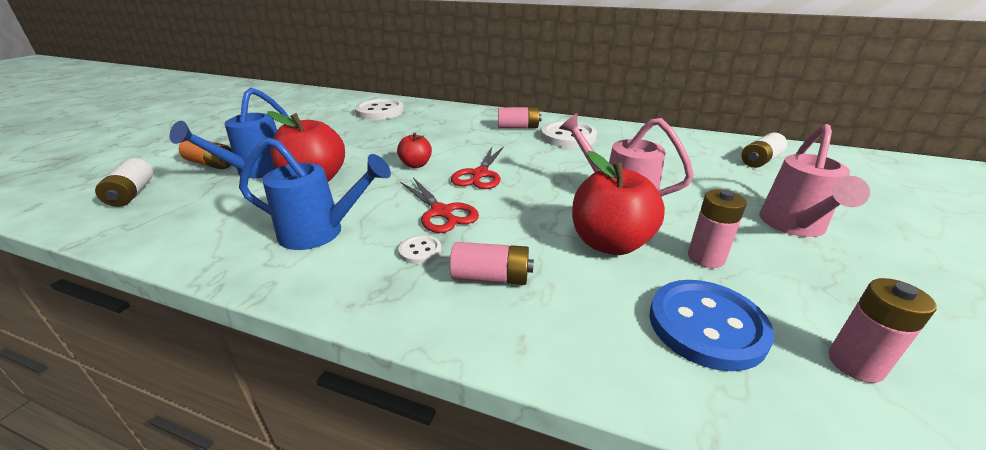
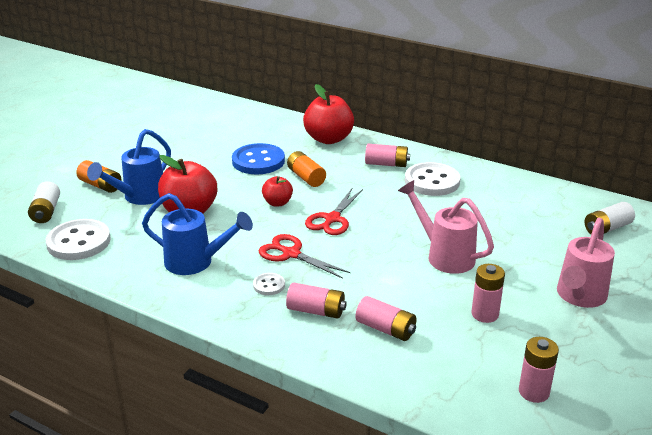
camera: 10 degrees right, 0 degrees up
white button [355,99,404,120] -> white button moved to [45,219,111,260]
red scissors [400,177,479,233] -> red scissors turned 150 degrees clockwise [259,234,351,279]
red apple [572,151,665,255] -> red apple moved to [303,84,354,144]
blue button [649,280,774,371] -> blue button moved to [232,143,285,174]
none -> orange battery [287,151,326,187]
none -> pink battery [356,296,417,341]

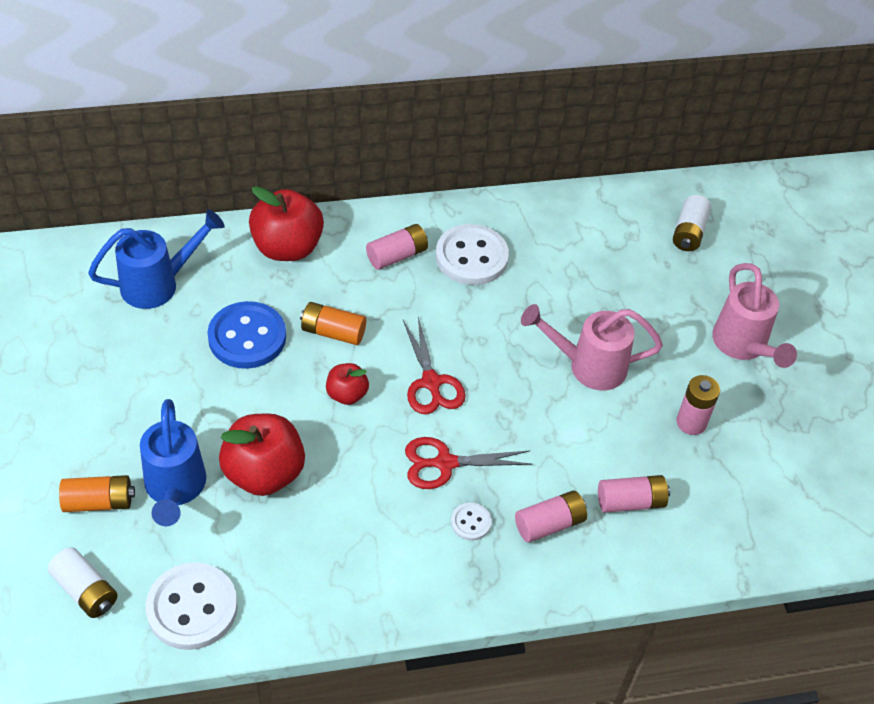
camera: 45 degrees left, 20 degrees up
blue watering can [142,193,253,275] -> blue watering can moved to [88,210,225,309]
pink battery [519,337,559,403] -> none

